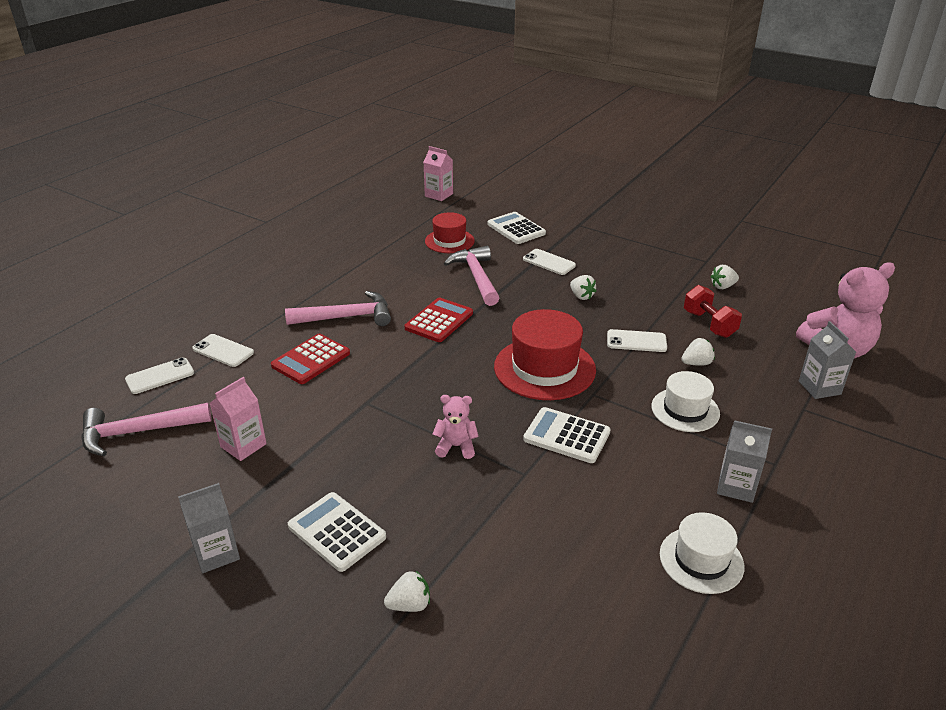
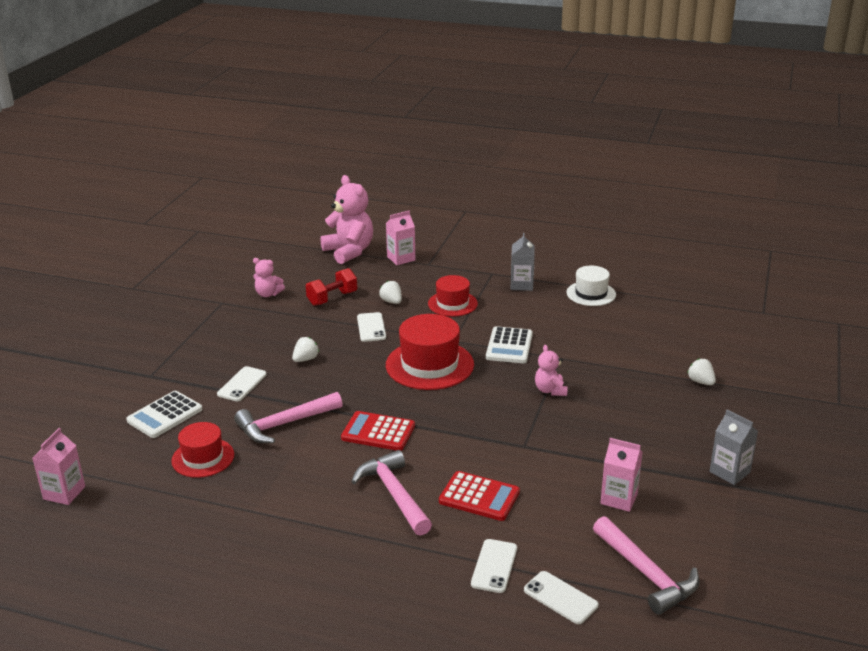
camera: 105 degrees left, 5 degrees down
white calculator [288,492,386,572] -> none
white hat [651,371,720,432] -> red hat [428,275,478,317]
white strawberry [711,265,739,289] -> pink teddy bear [253,258,285,297]
grey carton [799,321,856,399] -> pink carton [386,211,415,265]

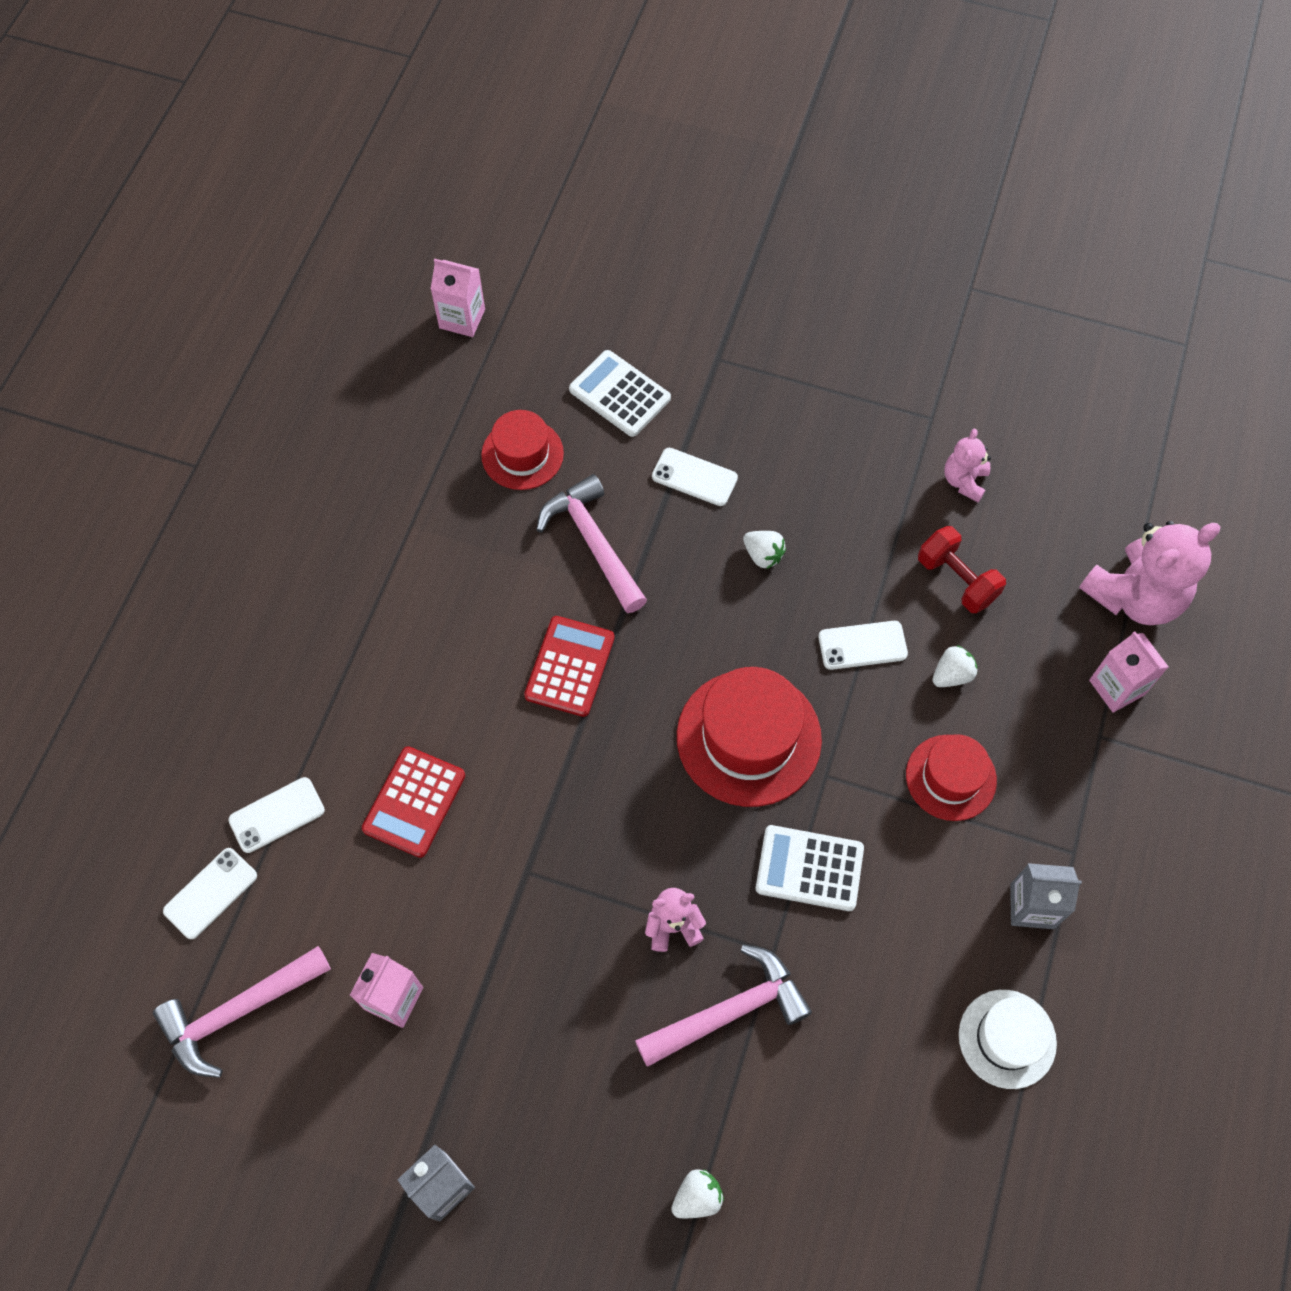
camera: 90 degrees right, 35 degrees up
pink hammer [351,450,432,536] -> pink hammer moved to [635,944,812,1067]
white phone [471,539,517,593] -> white phone turned 45 degrees counterclockwise [228,777,325,853]

